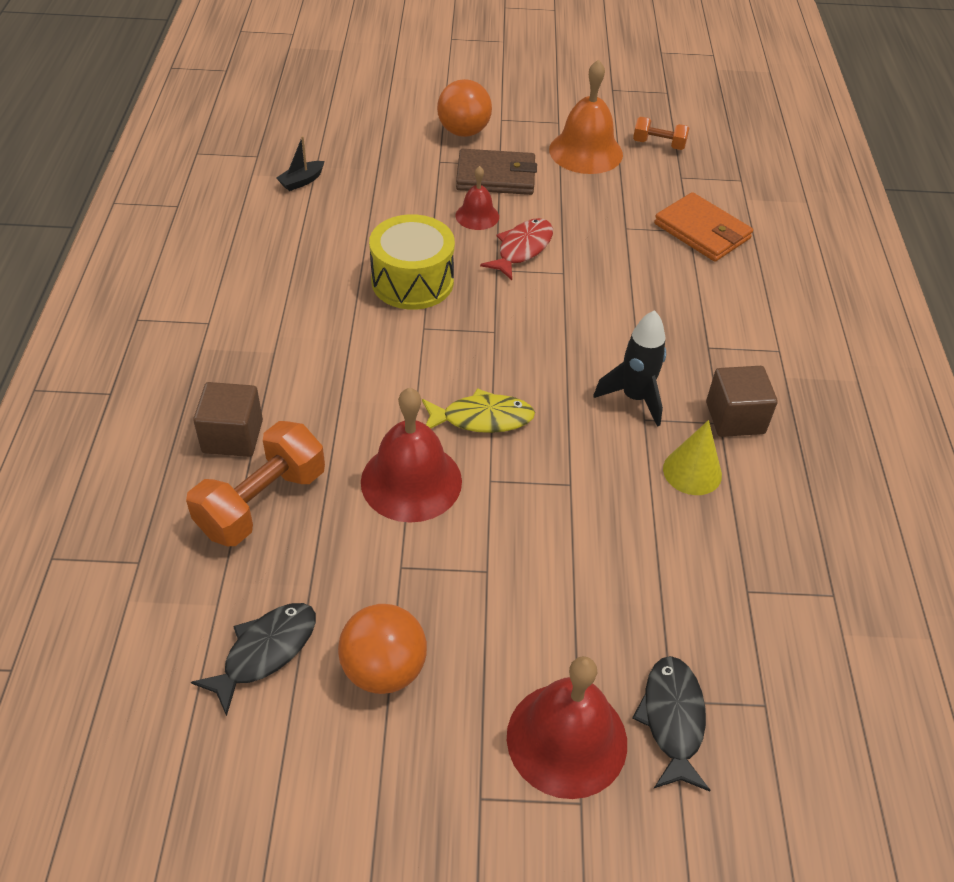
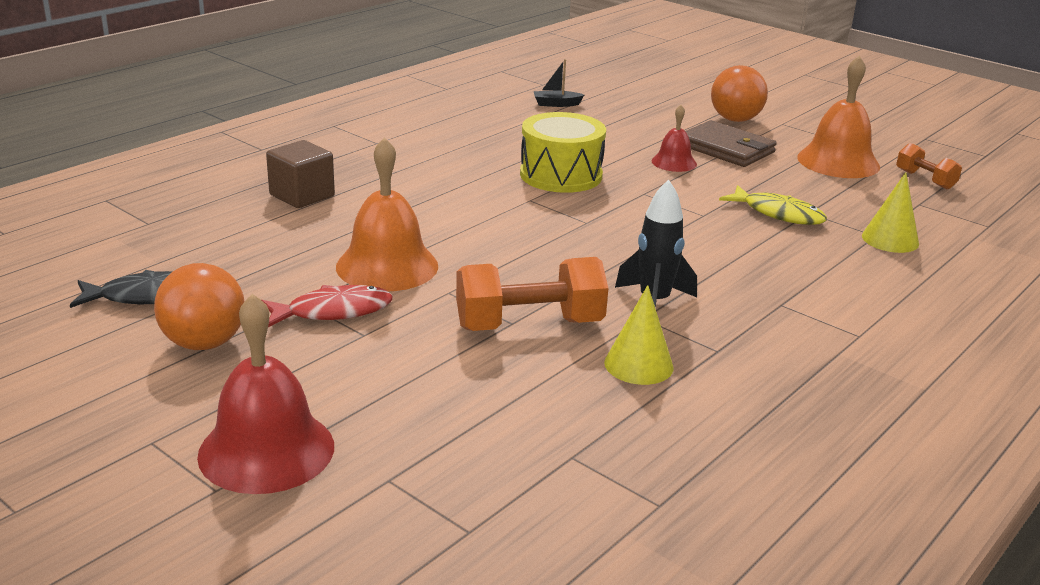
camera: 40 degrees right, 20 degrees down
orange dumbbell [186,421,325,546] -> orange dumbbell moved to [456,257,608,331]
red bell [361,388,462,523] -> orange bell [336,137,438,291]
yellow fish [422,388,535,433] -> yellow fish moved to [719,185,827,225]
red fish [480,218,553,280] -> red fish moved to [262,285,393,327]
black fish [632,656,710,792] -> none
orange wallet [654,192,753,262] -> yellow cone [862,172,919,253]
brown cube [706,366,778,437] -> none

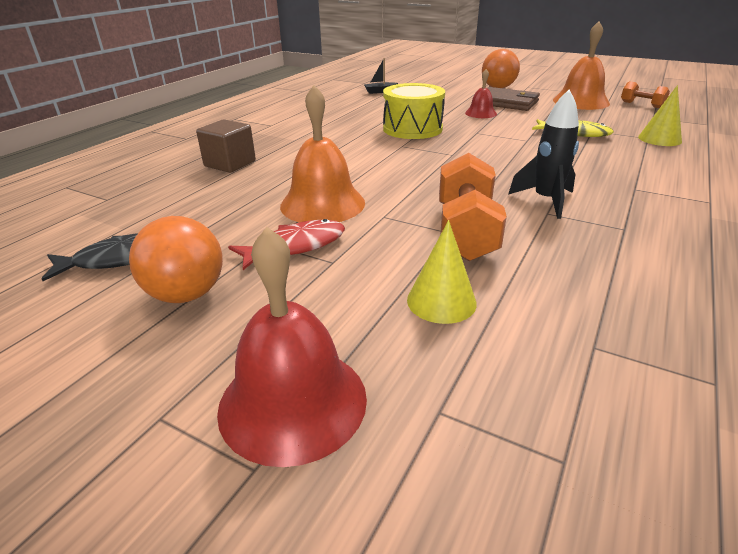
camera: 10 degrees left, 5 degrees up
orange dumbbell [456,257,608,331] -> orange dumbbell turned 60 degrees counterclockwise [439,153,507,261]
yellow cone [604,285,674,385] -> yellow cone moved to [407,220,477,324]

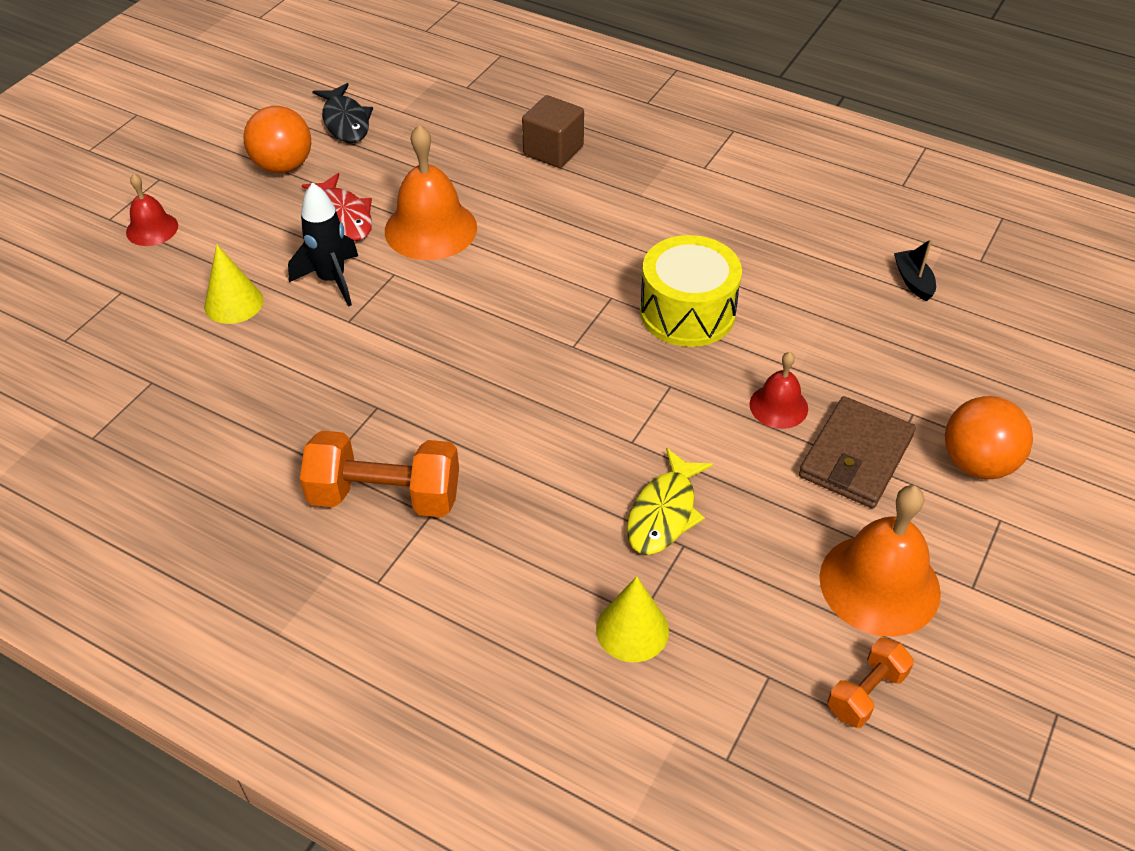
camera: 90 degrees right, 15 degrees up
red bell [217,227,367,467] -> red bell [126,174,178,246], size x0.55
orange dumbbell [439,153,507,261] -> orange dumbbell moved to [300,430,459,517]
black rocket [508,90,579,219] -> black rocket moved to [288,182,358,307]

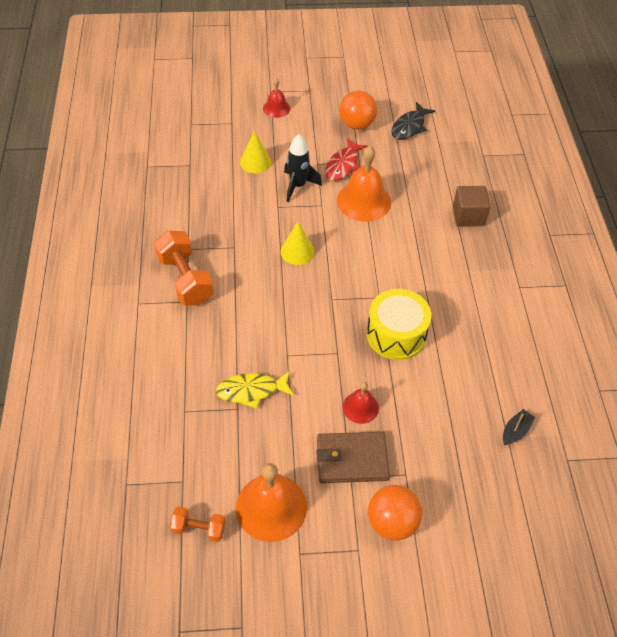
camera: 55 degrees right, 5 degrees up
yellow cone [596,576,669,662] -> yellow cone moved to [280,222,315,265]

